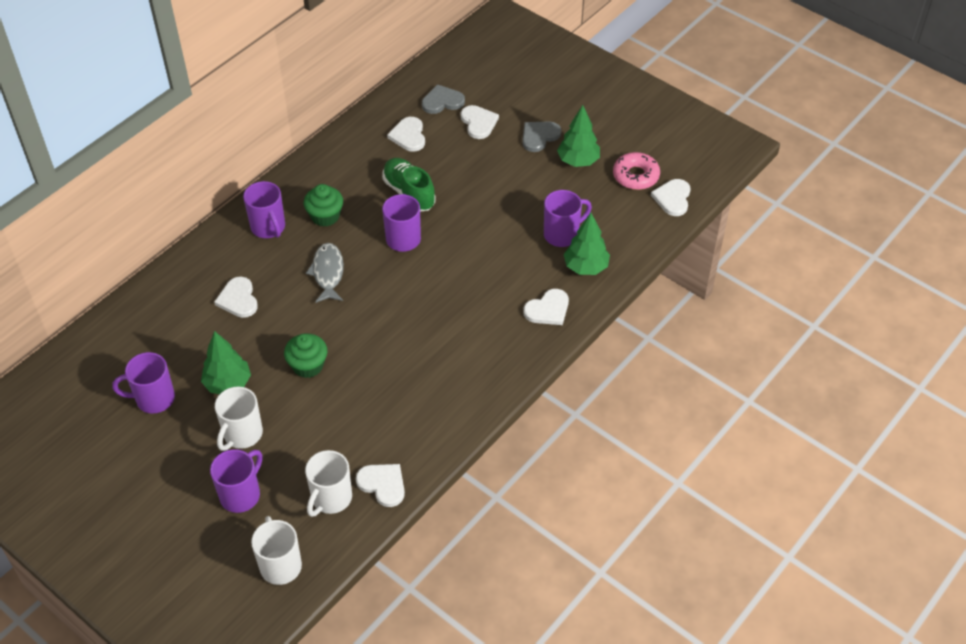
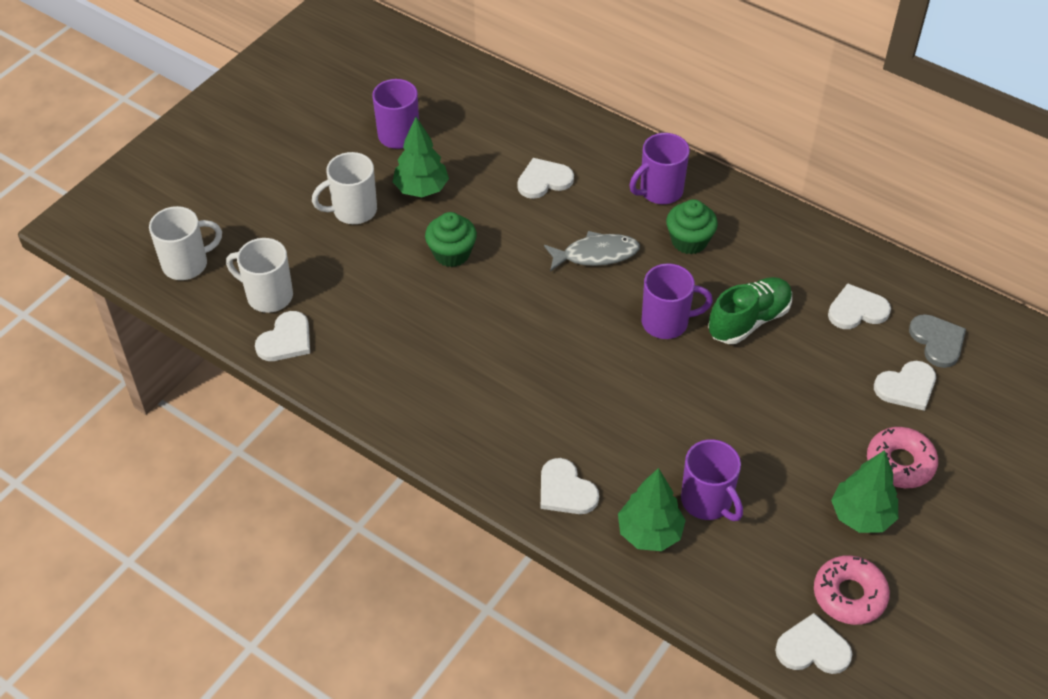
camera: 85 degrees right, 0 degrees up
purple mug [210,449,262,513] -> none
white mug [215,387,263,451] -> white mug turned 45 degrees counterclockwise [312,152,377,224]
grey heart [522,121,561,152] -> pink donut [867,427,938,488]

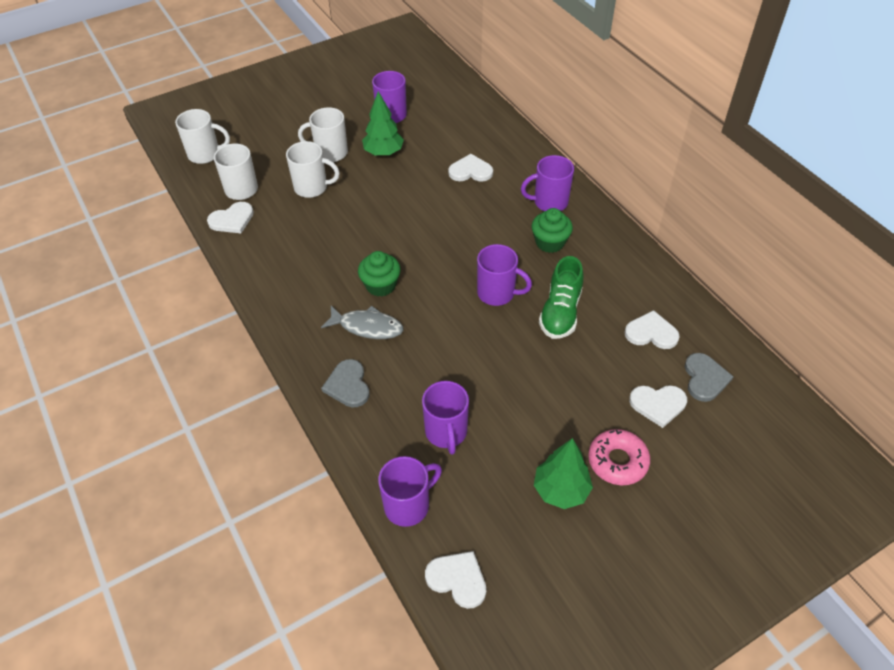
camera: 25 degrees right, 0 degrees up
green cupcake [425,212,477,267] -> green cupcake moved to [358,251,401,297]
white heart [541,458,599,514] -> grey heart [321,359,369,407]
grey fish [544,231,640,272] -> grey fish moved to [321,306,403,339]
green tree [618,468,686,551] -> none
green shoe [708,277,792,344] -> green shoe turned 120 degrees clockwise [539,256,583,339]
pink donut [814,555,890,625] -> none
none -> white mug [286,141,340,198]
none -> purple mug [378,456,442,527]

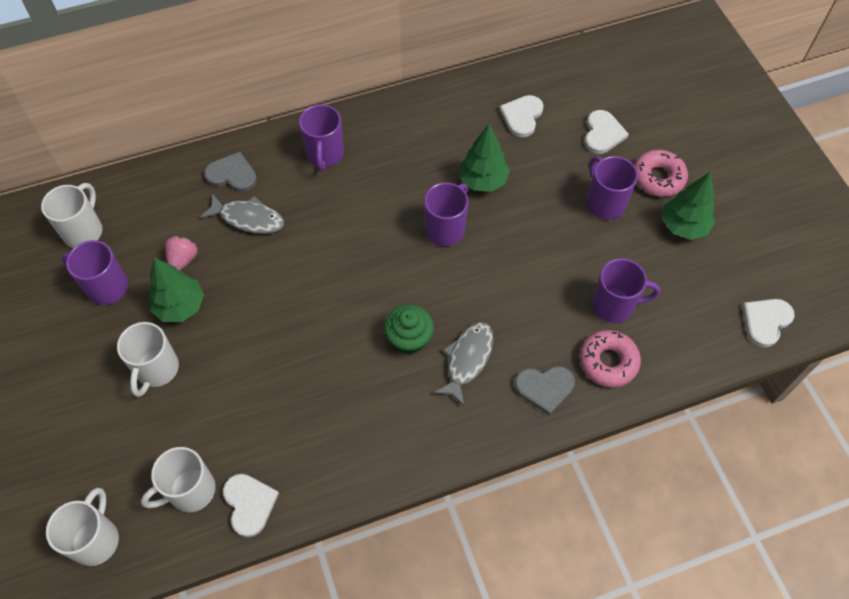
camera: 80 degrees left, 10 degrees up
white mug [286,141,340,198] -> white mug moved to [41,183,102,248]
purple mug [378,456,442,527] -> purple mug moved to [587,156,638,220]
white heart [448,154,493,182] -> grey fish [200,194,284,234]
green cupcake [532,208,573,253] -> none
green shoe [539,256,583,339] -> green tree [459,124,510,192]
grey heart [685,353,734,402] -> grey heart moved to [204,152,257,192]
none -> pink strawberry [165,236,198,270]
none -> pink donut [579,330,641,387]

